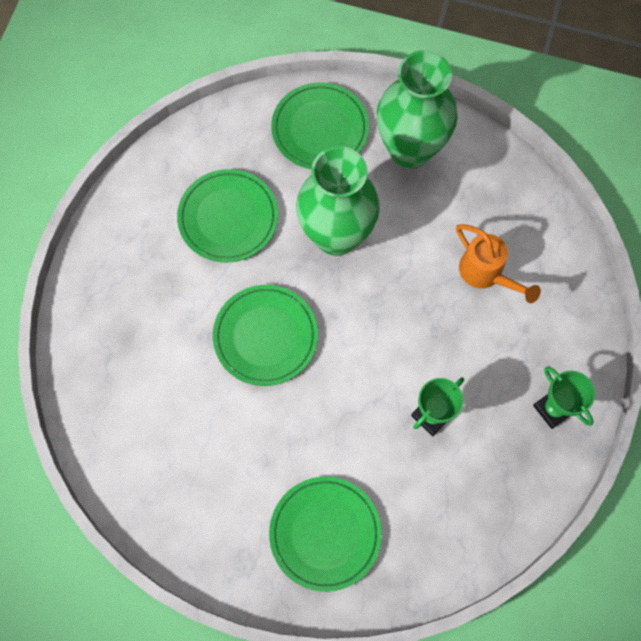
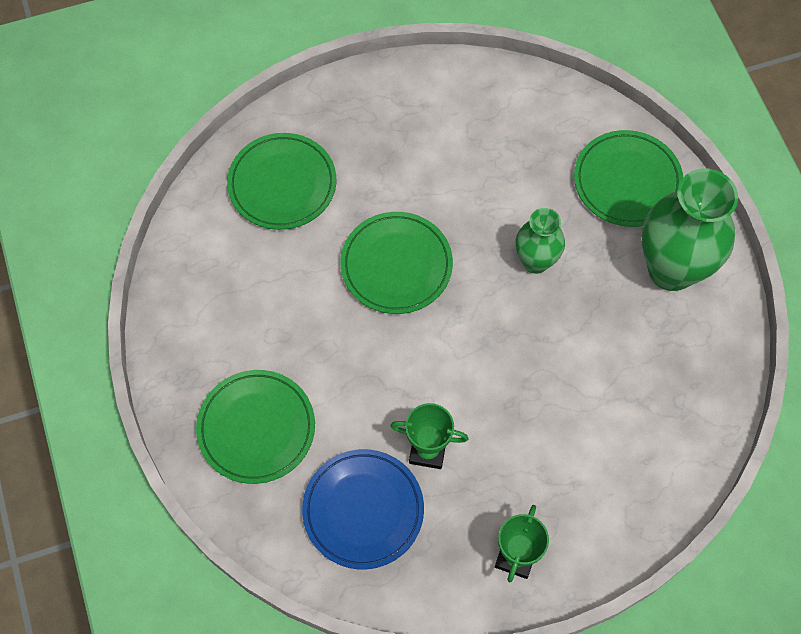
camera: 55 degrees right, 5 degrees down
green plate [177,169,278,263] -> green plate moved to [227,133,336,230]
green vase [296,146,380,256] -> green vase [516,208,565,274], size x0.56
orange watering can [456,224,541,303] -> none
none -> blue plate [302,449,424,569]

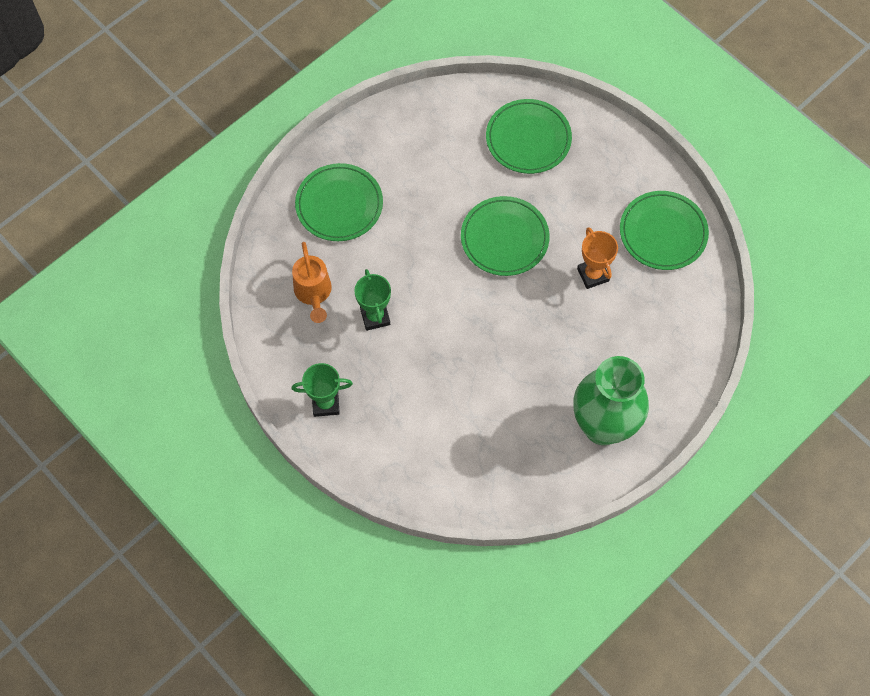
camera: 65 degrees right, 0 degrees up
blue plate [302,449,424,569] -> orange watering can [292,242,332,323]
green vase [516,208,565,274] -> none
green plate [574,130,683,227] -> green plate moved to [620,191,709,270]
none -> orange trophy [577,227,618,289]

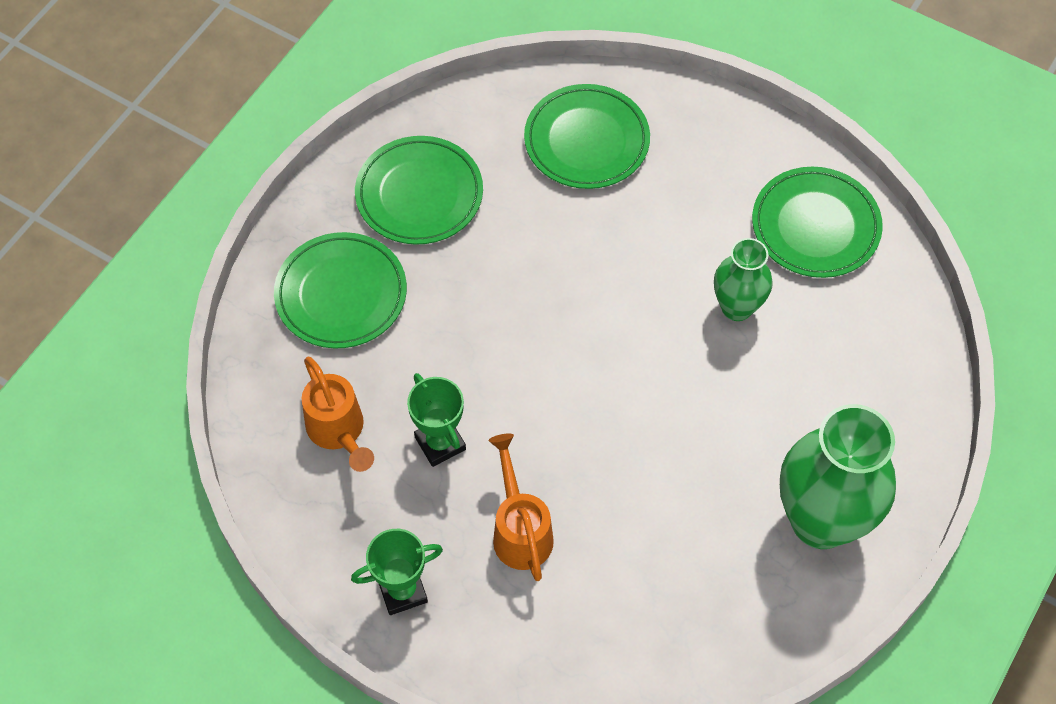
camera: 15 degrees left, 5 degrees down
green plate [461,196,550,276] -> green plate moved to [355,136,483,245]
orange trophy [577,227,618,289] -> green vase [714,238,773,321]
none -> orange watering can [489,433,554,581]

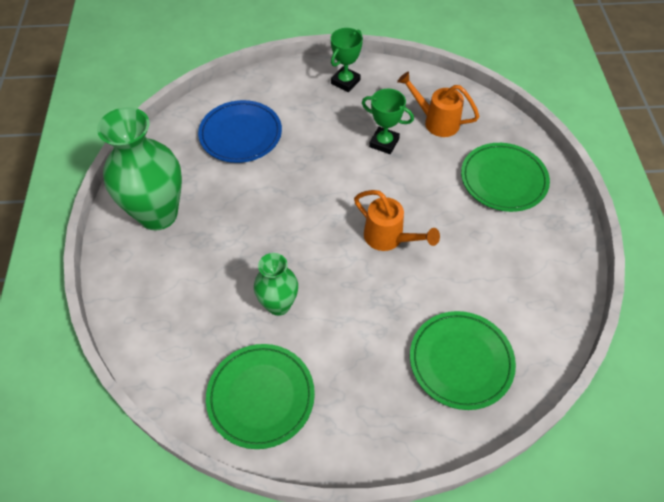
camera: 145 degrees right, 5 degrees down
green plate [355,136,483,245] -> none
orange watering can [489,433,554,581] -> orange watering can moved to [354,190,440,251]
none -> blue plate [198,100,282,163]

